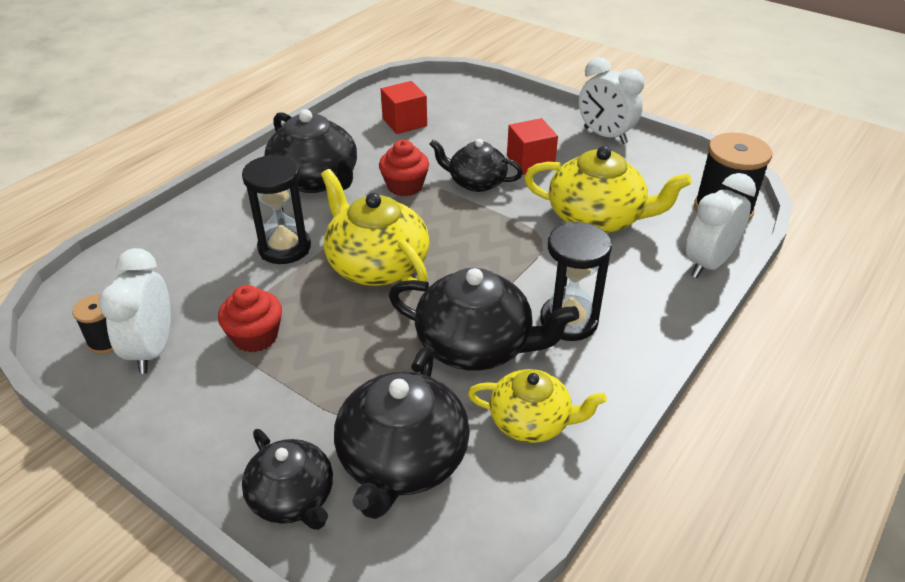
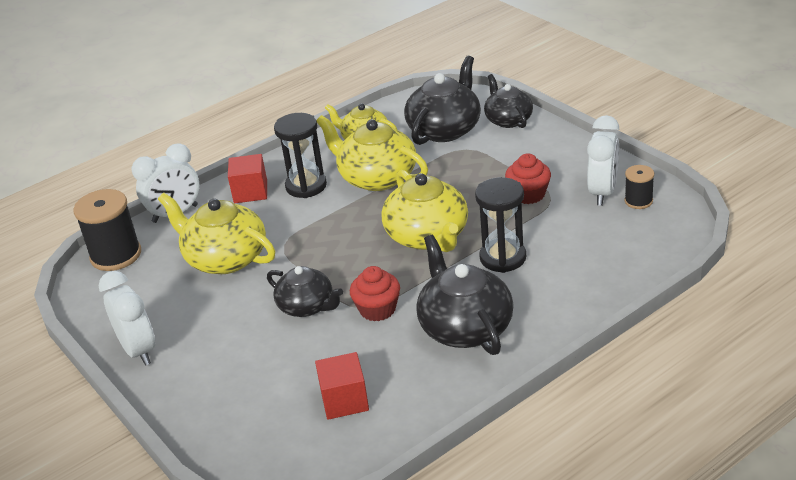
camera: 160 degrees left, 5 degrees down
black teapot [389,268,579,371] -> yellow teapot [316,115,428,191]
red cube [507,118,558,175] -> red cube moved to [228,154,267,203]

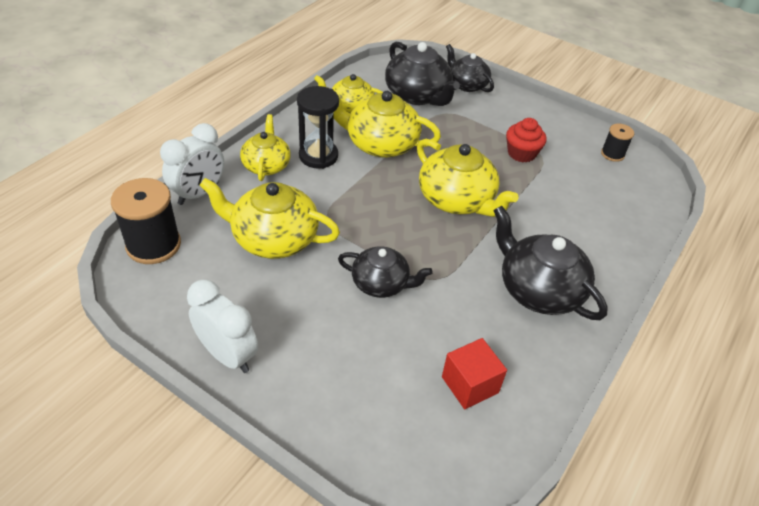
camera: 25 degrees left, 10 degrees up
red cube [228,154,267,203] -> yellow teapot [240,114,291,181]
red cupcake [350,266,400,321] -> none
black teapot [404,56,481,145] -> black teapot turned 135 degrees clockwise [385,42,460,106]
black hourglass [475,177,526,273] -> none
white clock [587,115,620,206] -> none

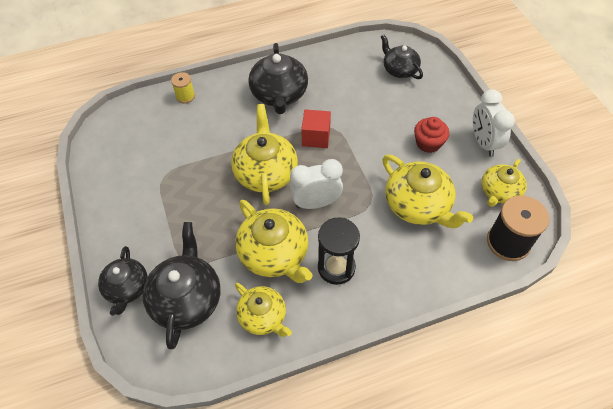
camera: 140 degrees left, 10 degrees up
white clock [160,123,224,205] -> white clock moved to [290,159,343,209]
yellow teapot [240,114,291,181] -> yellow teapot moved to [482,159,527,207]
black teapot [338,246,433,298] -> black teapot moved to [381,35,423,79]
red cube [442,338,507,409] -> red cube moved to [301,109,331,148]
red cupcake [506,118,547,163] -> red cupcake moved to [414,117,449,153]
black spool [601,124,634,162] -> none
none -> yellow spool [171,72,195,103]

